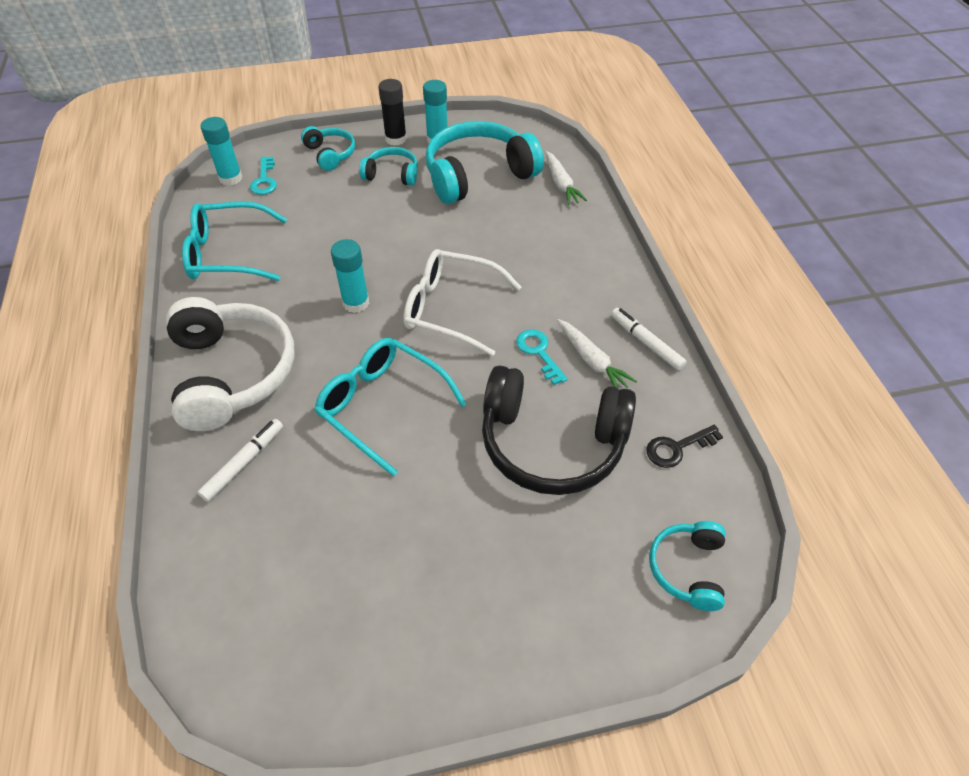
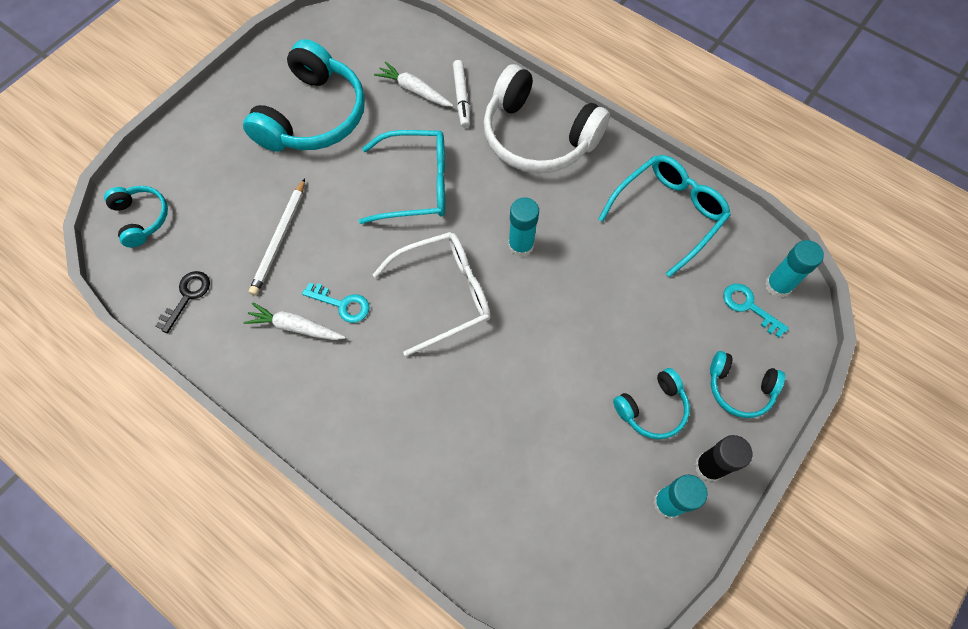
camera: 140 degrees right, 15 degrees up
turquoise headphones [426,121,544,204] -> turquoise headphones moved to [243,39,365,152]
black headphones [482,365,636,495] -> white pencil [249,178,305,296]
white carrot [545,151,587,205] -> white carrot moved to [374,61,454,107]
white marker [611,308,687,371] -> none

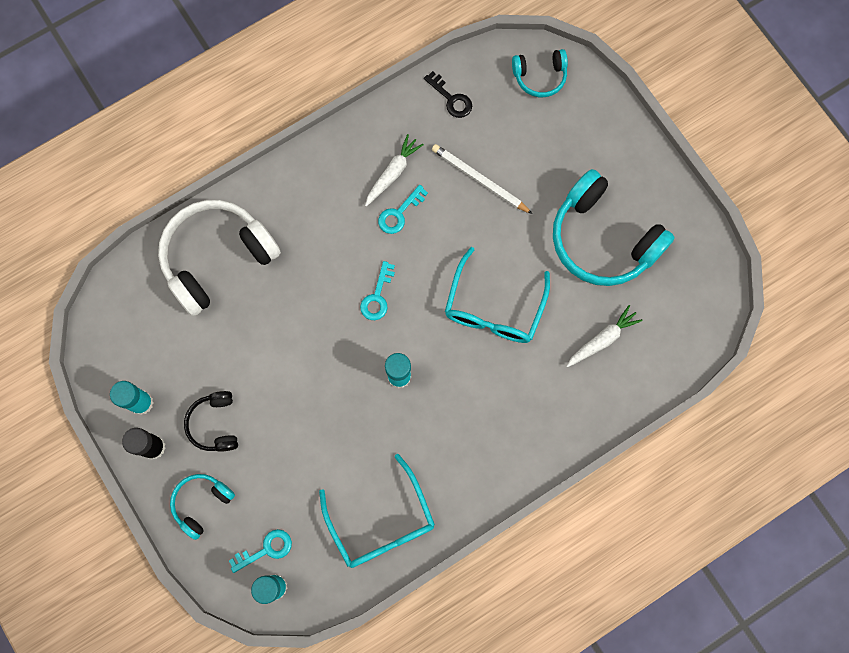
camera: 110 degrees right, 10 degrees up
white glasses [372,232,491,356] -> turquoise key [360,261,395,320]
white marker [453,60,470,128] -> none
white headphones [483,64,610,173] -> white headphones moved to [158,200,281,316]
turquoise headphones [613,368,690,439] -> black headphones [184,391,238,452]

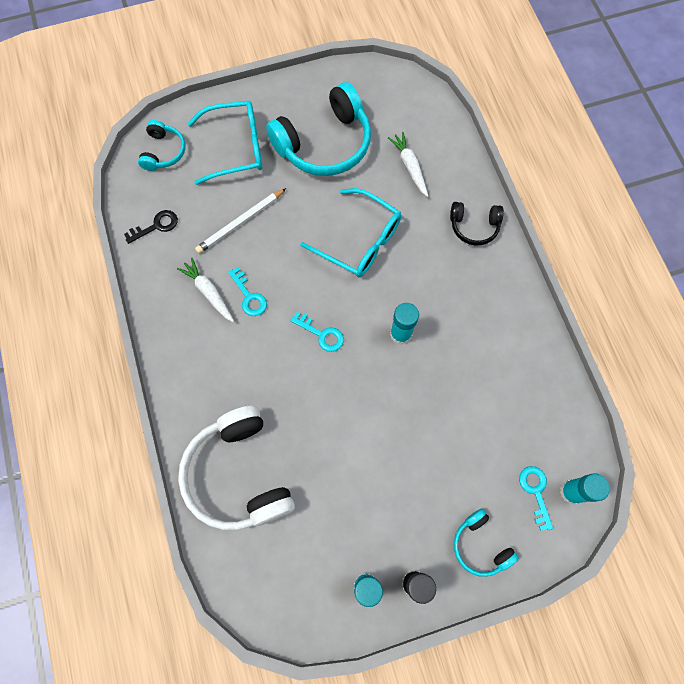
camera: 75 degrees left, 5 degrees down
black headphones [184,391,238,452] -> black headphones moved to [450,202,504,245]
turquoise glasses [319,454,435,568] -> turquoise glasses moved to [187,101,262,185]

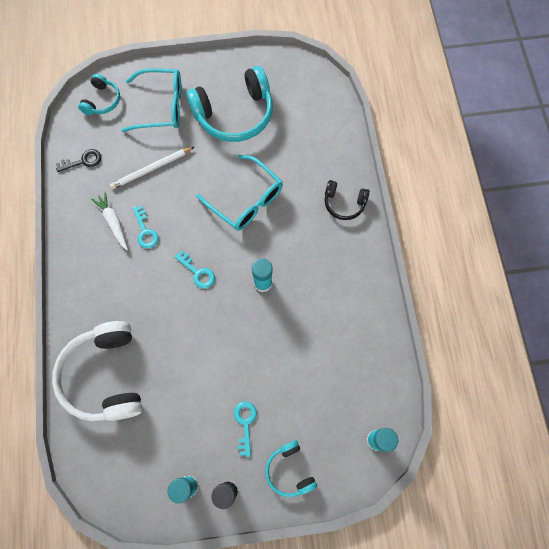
camera: 10 degrees right, 0 degrees up
white carrot [388,132,428,197] -> none
turquoise key [519,466,553,531] -> turquoise key moved to [234,401,257,457]

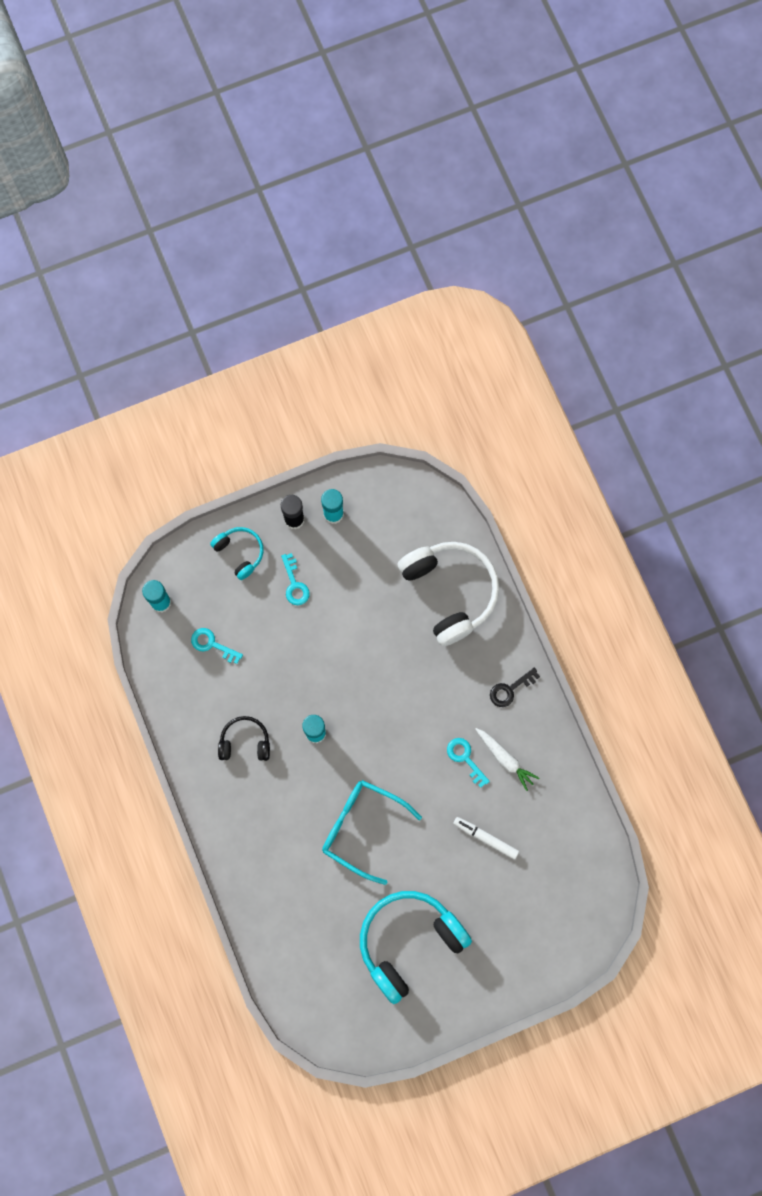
camera: 165 degrees right, 5 degrees up
black key [56,149,101,172] -> black key moved to [490,668,540,707]
turquoise headphones [78,74,120,115] -> none
white pencil [110,147,194,190] -> white marker [453,817,519,859]
turquoise glasses [121,68,181,132] -> none
turquoise key [174,250,215,288] -> turquoise key moved to [191,628,243,664]
black headphones [324,180,370,220] -> black headphones moved to [218,716,270,761]

